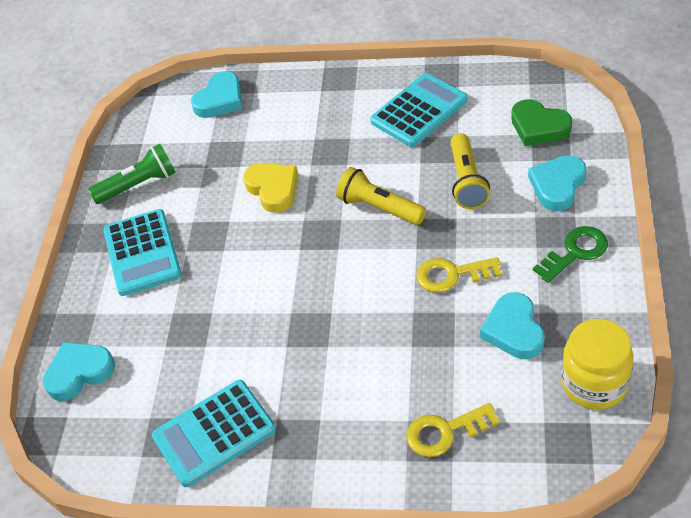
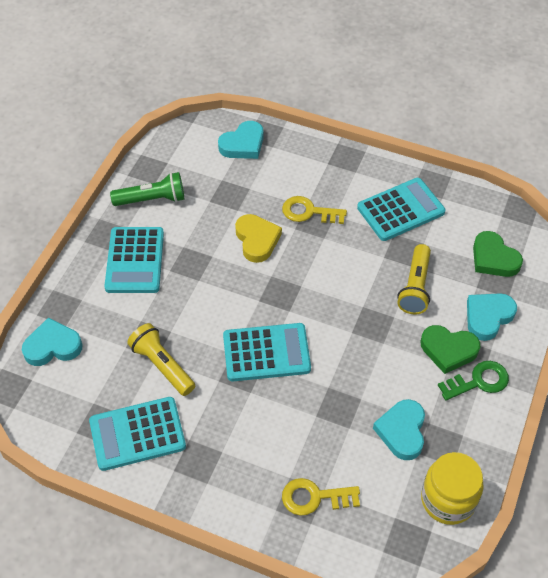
camera: 10 degrees right, 5 degrees up
yellow flashlight [336,167,426,225] -> yellow flashlight moved to [127,323,195,396]
yellow key [416,257,502,293] -> yellow key moved to [282,196,347,224]
none -> turquoise calculator [223,323,311,381]
none -> green heart [421,325,480,374]

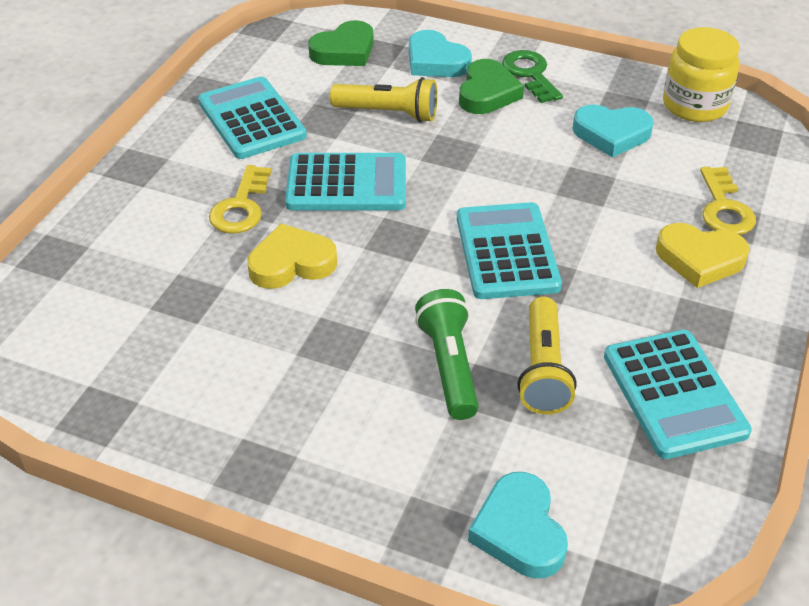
camera: 90 degrees left, 10 degrees down
turquoise calculator [104,227,164,293] -> turquoise calculator moved to [285,153,406,211]
green flashlight [110,172,184,206] -> green flashlight moved to [415,289,478,420]
yellow flashlight [127,323,195,396] -> yellow flashlight turned 45 degrees counterclockwise [517,296,577,415]
turquoise heart [218,121,264,159] -> none
none -> yellow heart [656,223,750,288]

